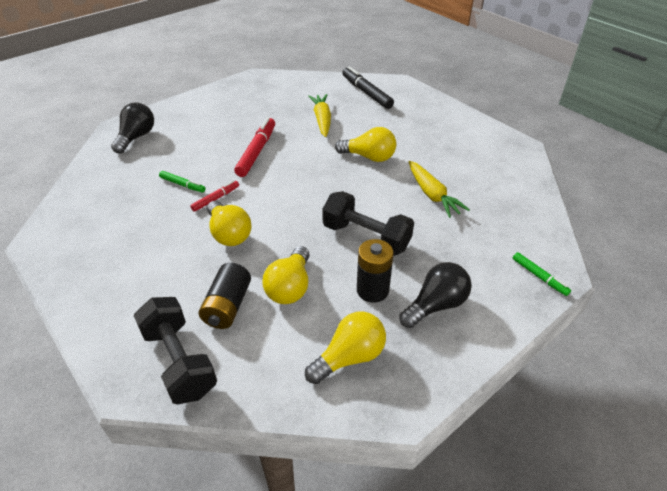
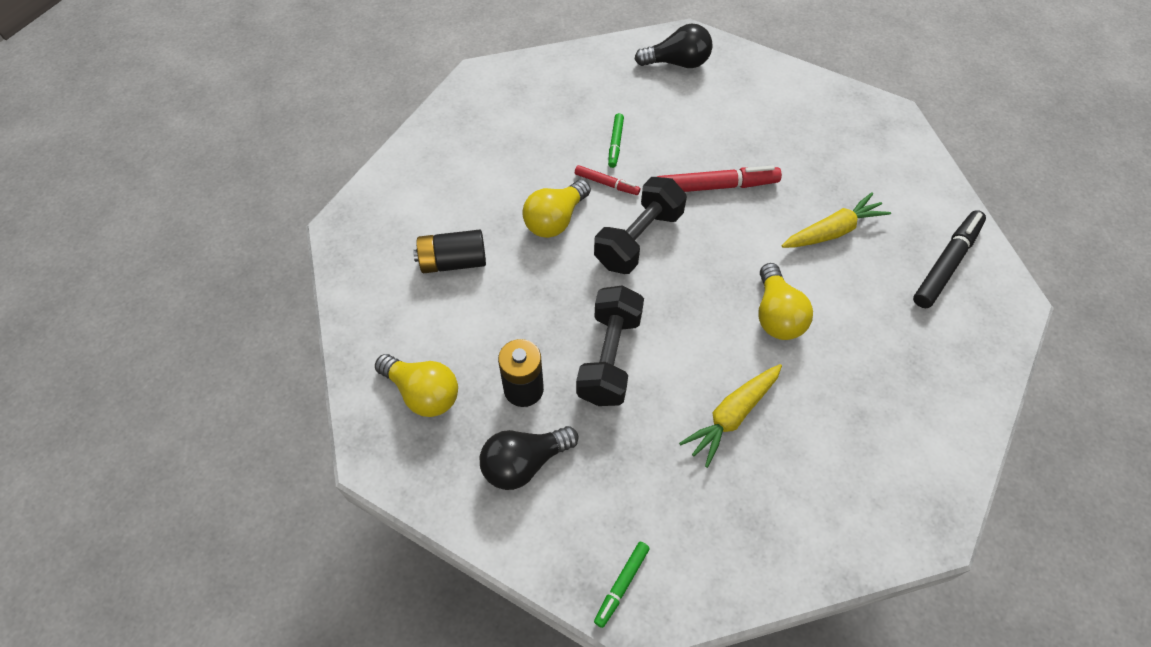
camera: 70 degrees right, 15 degrees up
black dumbbell [133,297,217,404] -> black dumbbell moved to [594,177,687,274]
yellow light bulb [262,246,310,304] -> none
black light bulb [399,262,472,328] -> black light bulb turned 120 degrees clockwise [480,426,579,490]

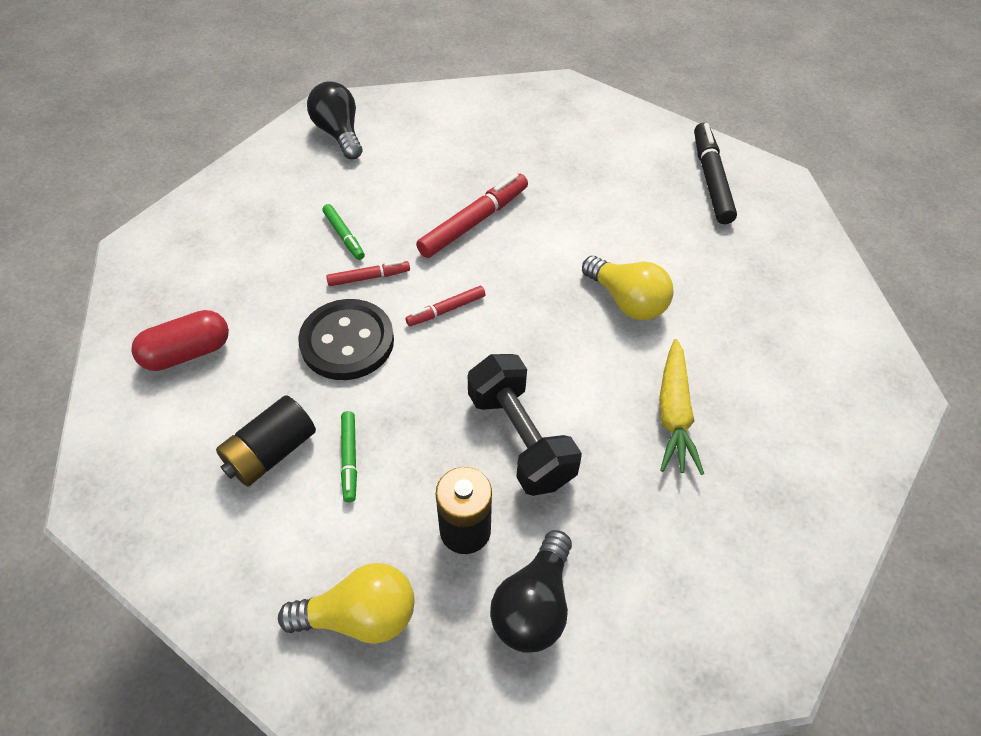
camera: 40 degrees left, 5 degrees down
yellow light bulb [522,179,591,238] -> black button [298,299,394,380]
black dumbbell [594,177,687,274] -> red marker [405,286,486,326]
green marker [594,542,650,628] -> green marker moved to [341,411,357,502]
black light bulb [635,23,712,68] -> black light bulb turned 75 degrees counterclockwise [307,81,362,159]
yellow carrot [782,192,891,248] -> none
none -> red capsule [131,310,229,371]

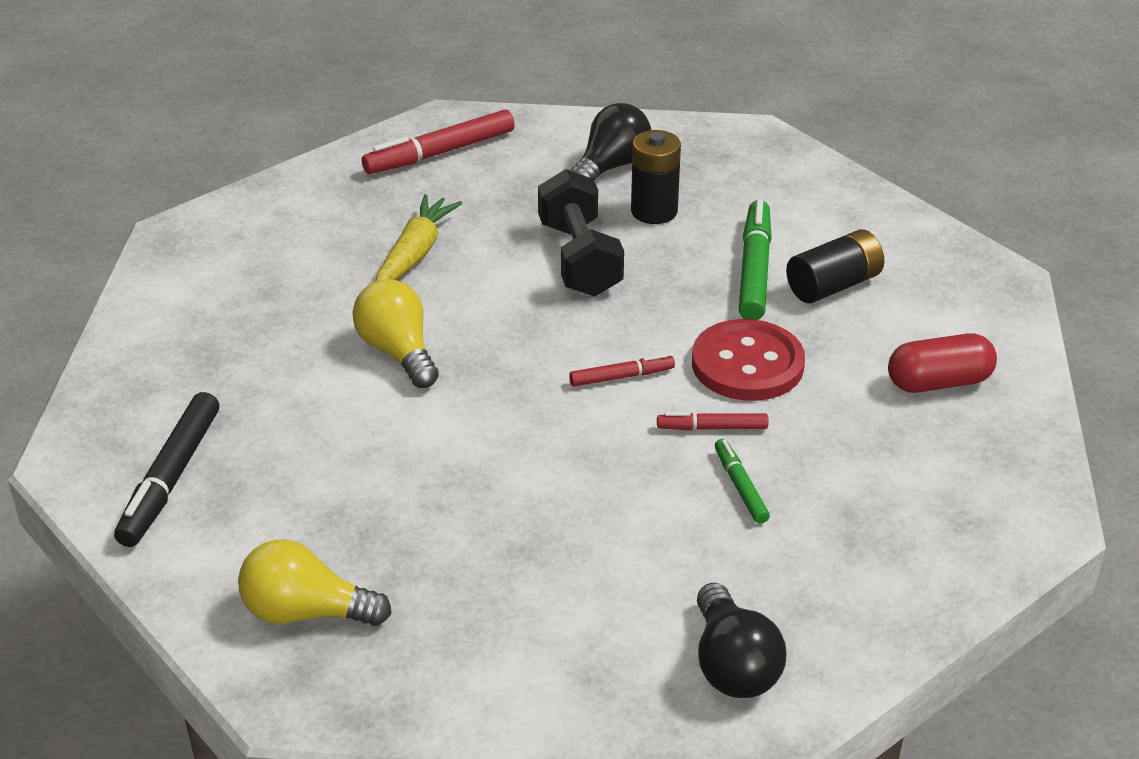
camera: 165 degrees left, 15 degrees down
yellow light bulb [278,563,415,644] -> yellow light bulb moved to [238,539,392,626]
black button [298,299,394,380] -> red button [692,319,805,401]
green marker [341,411,357,502] -> green marker [739,199,772,320], size x1.81
red marker [416,173,528,258] -> red marker moved to [362,110,515,174]

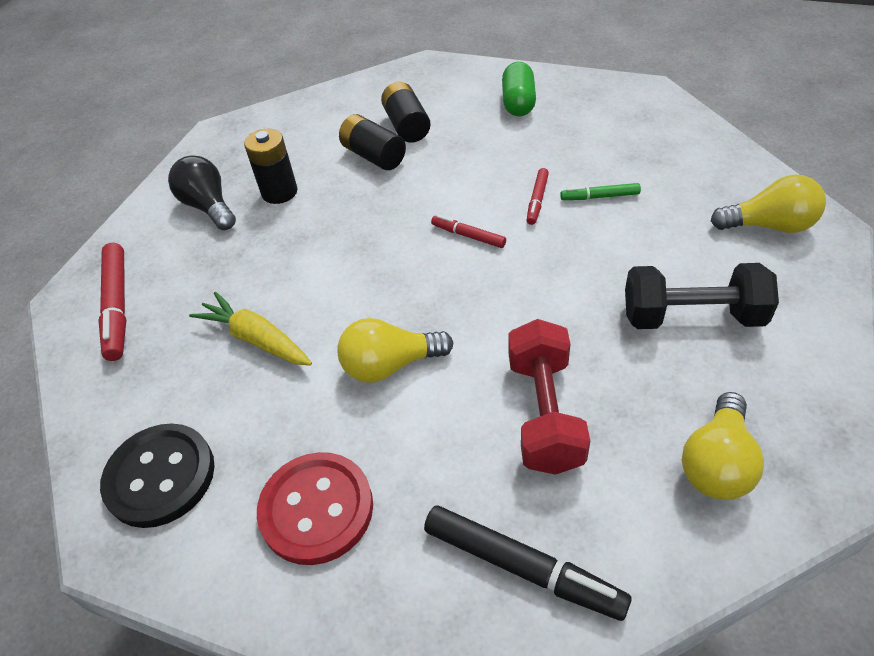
camera: 70 degrees left, 10 degrees up
black dumbbell [538,169,624,297] -> black dumbbell moved to [625,263,779,329]
red marker [569,354,675,386] -> red marker turned 60 degrees counterclockwise [431,215,506,248]
red button [692,319,805,401] -> red button moved to [257,452,373,565]
black light bulb [697,583,786,698] -> yellow light bulb [711,174,826,233]
green marker [739,199,772,320] -> black battery [339,114,406,170]
red capsule [888,333,997,393] -> green capsule [502,62,536,116]
none -> black button [100,423,215,528]
none -> red dumbbell [508,319,590,475]

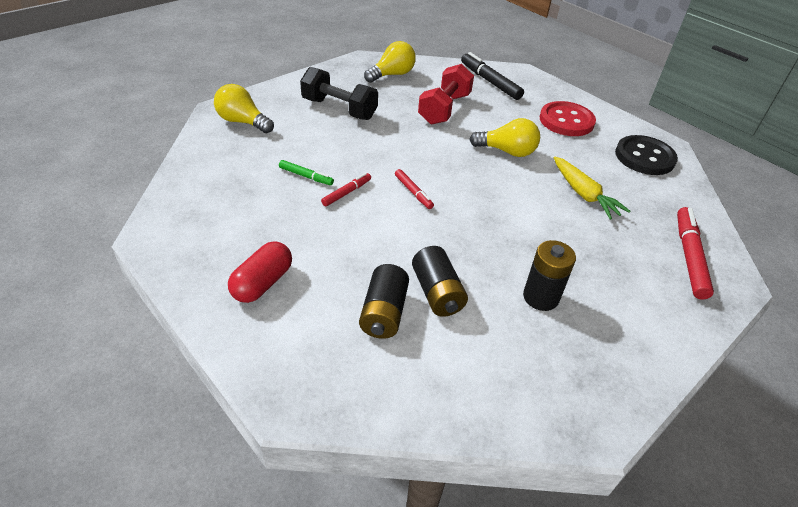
camera: 160 degrees left, 5 degrees down
black light bulb [168,155,236,230] -> none
green capsule [502,62,536,116] -> red capsule [228,241,292,303]

